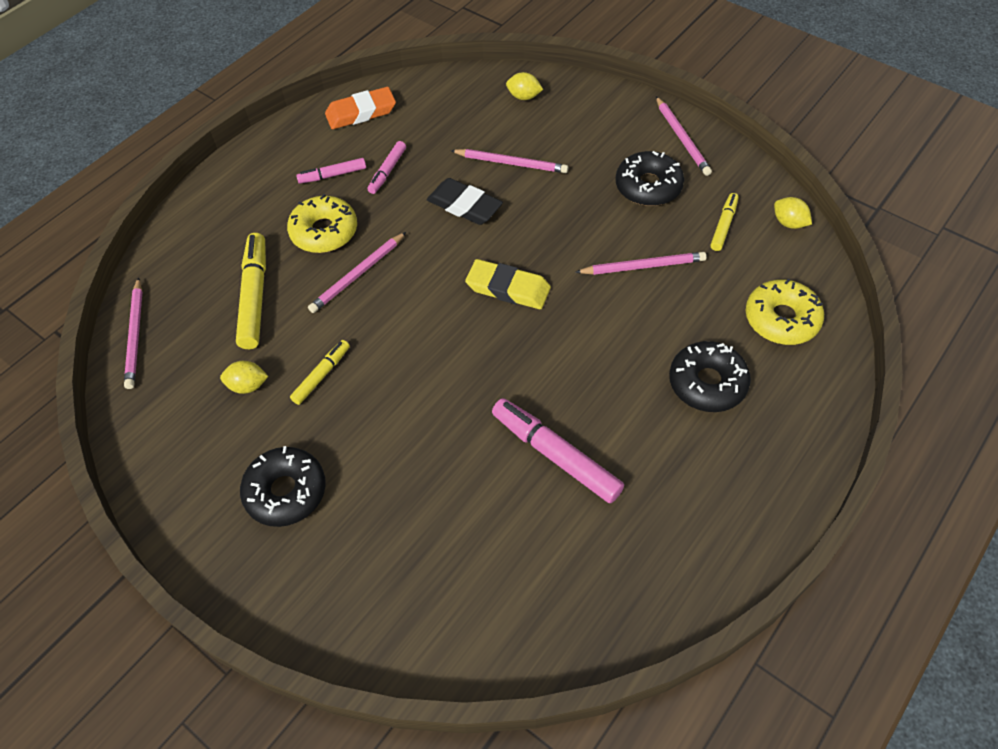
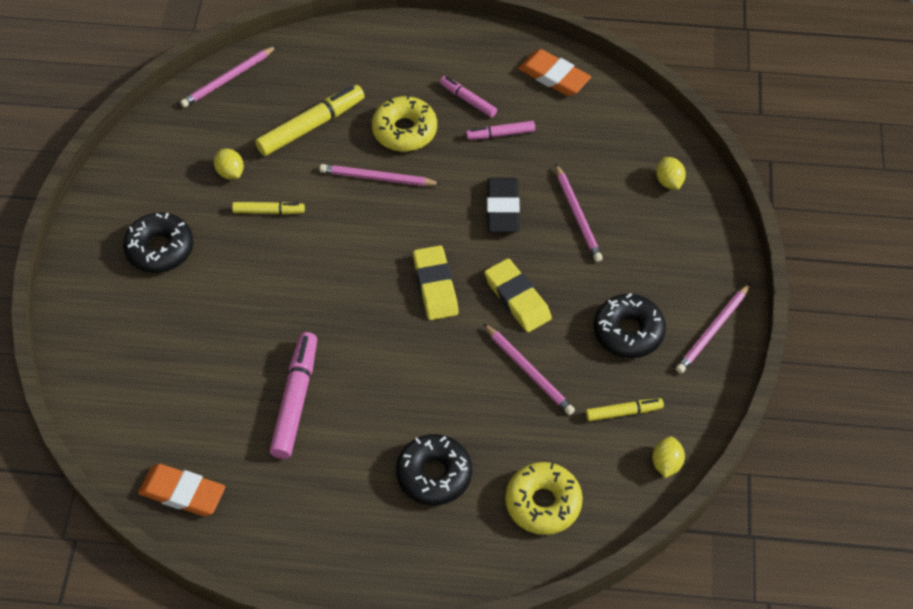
camera: 55 degrees right, 0 degrees up
none -> orange eraser [138,464,225,516]
none -> yellow eraser [484,258,552,332]

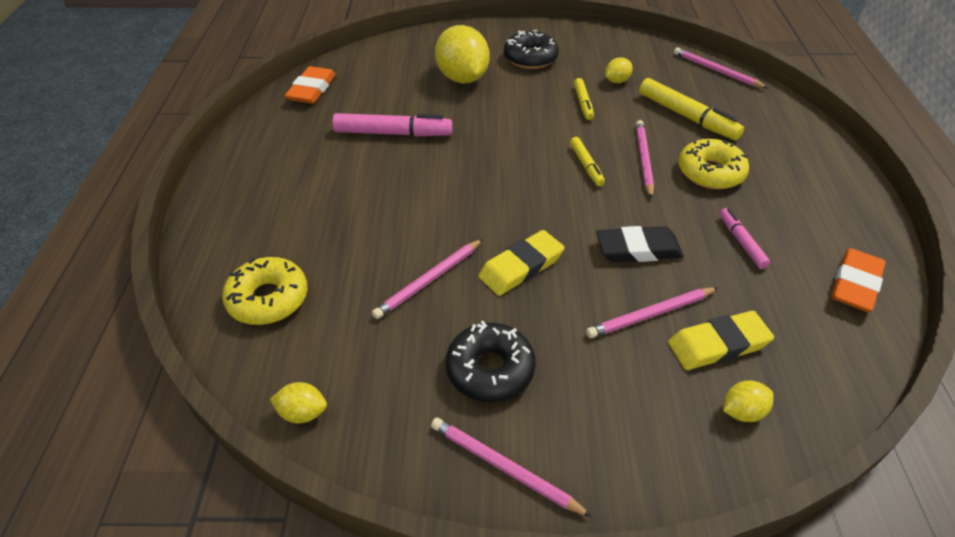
camera: 85 degrees right, 10 degrees down
black donut [396,434,472,505] -> none
yellow eraser [413,245,459,320] -> yellow eraser moved to [668,311,774,370]
pink marker [440,76,497,117] -> none
yellow marker [586,398,664,421] -> yellow marker moved to [570,137,605,186]
none -> yellow lemon [435,25,490,83]

